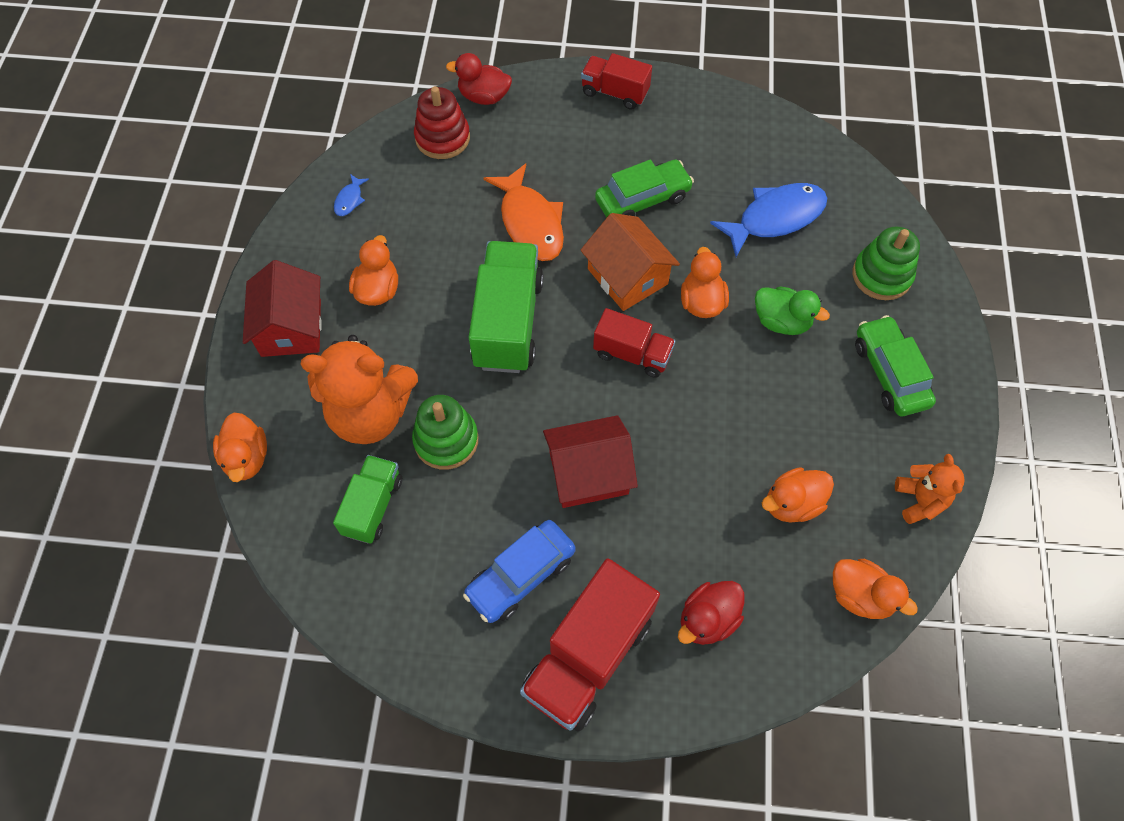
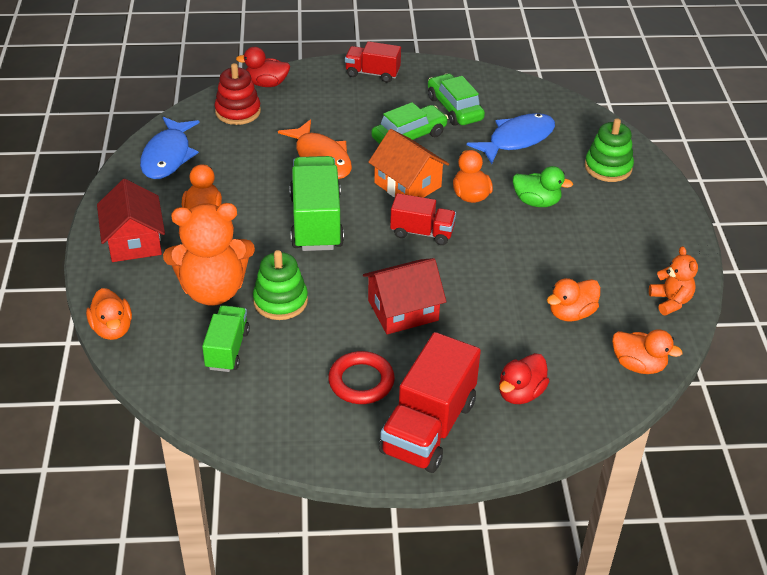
camera: 10 degrees left, 20 degrees down
blue fish [334,174,369,216] -> blue fish [140,117,200,179], size x2.28
blue car [463,520,576,623] -> red ring [328,351,395,404]
green car [855,315,936,416] -> green car moved to [428,73,485,126]

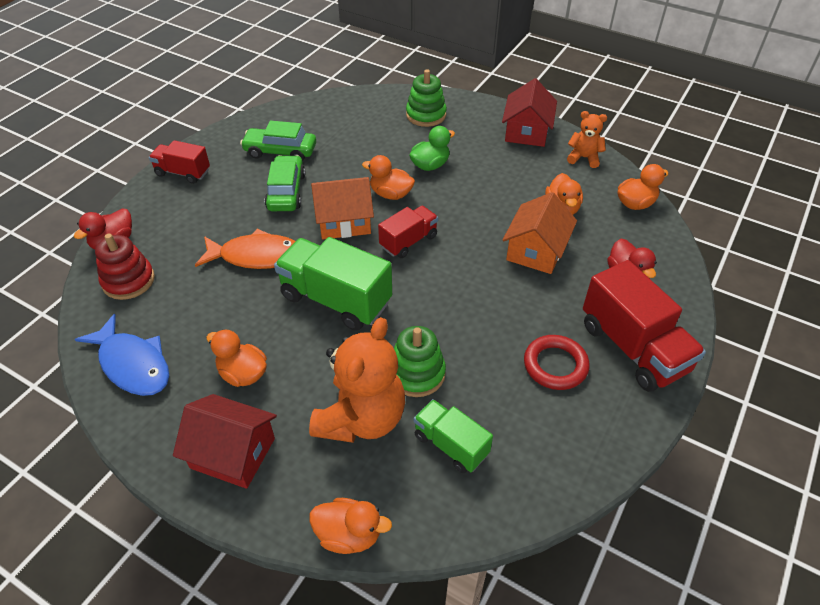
camera: 55 degrees left, 5 degrees up
red truck [345,41,401,83] -> red truck turned 60 degrees clockwise [149,140,210,184]
red house [363,258,447,335] -> red house moved to [502,78,557,147]
blue fish [467,113,555,164] -> none
none -> orange house [503,192,577,274]

